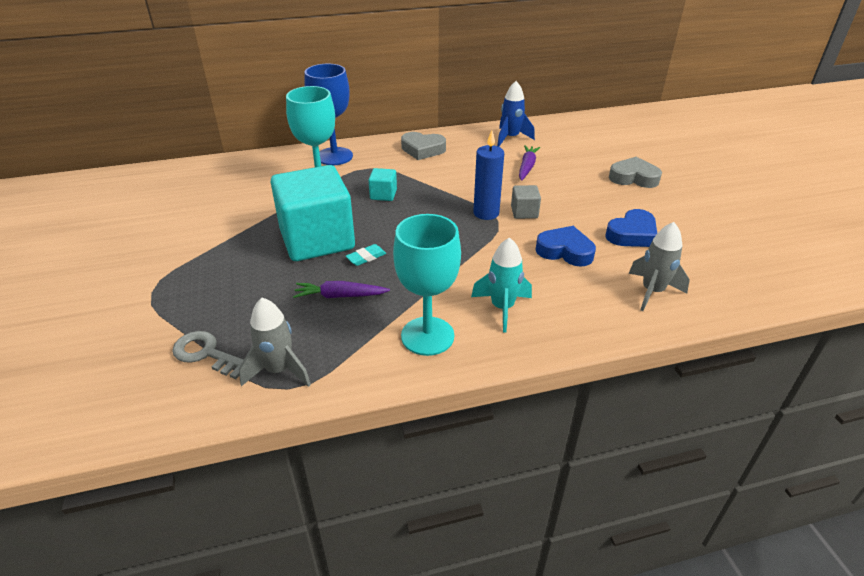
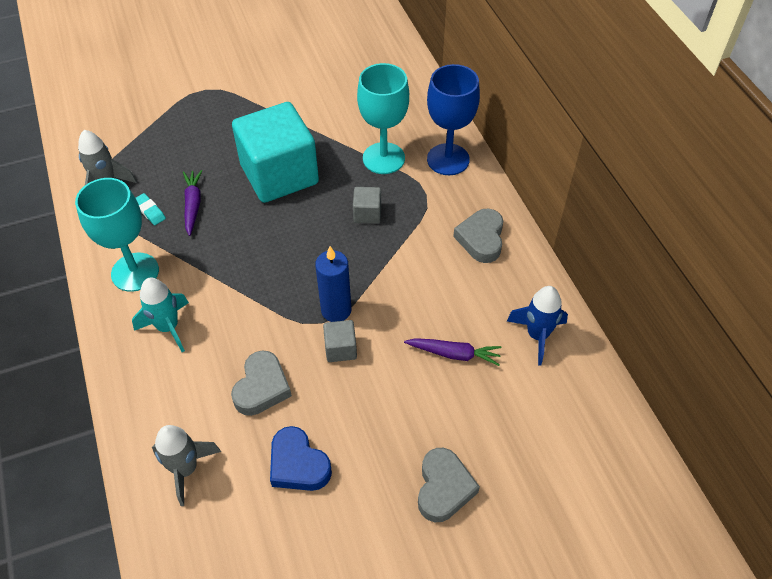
camera: 85 degrees right, 15 degrees up
grey key [172,331,243,379] -> none
turquoise eraser [346,244,387,266] -> turquoise eraser moved to [136,193,166,225]
turquoise cube [369,168,397,201] -> grey cube [353,187,381,224]
blue heart [535,226,596,267] -> grey heart [231,350,292,416]

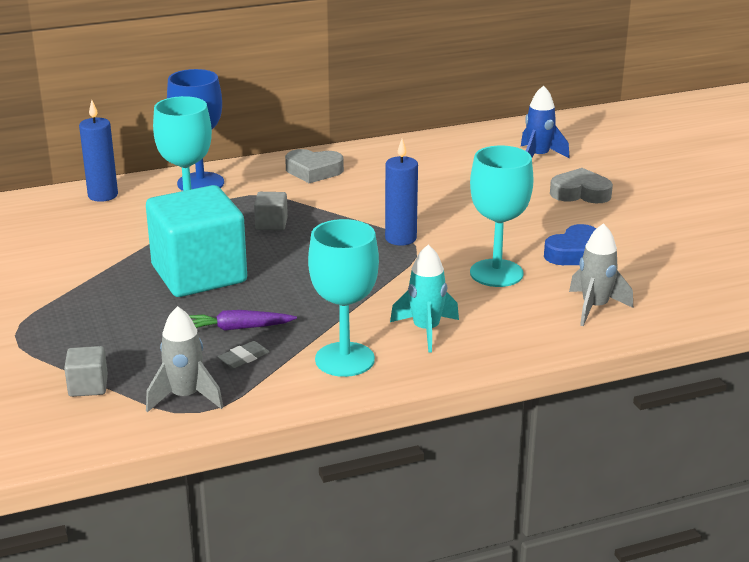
camera: 90 degrees left, 25 degrees down
turquoise eraser [136,193,166,225] -> grey eraser [218,341,269,368]
grey heart [231,350,292,416] -> turquoise goblet [470,146,534,287]
grey cube [323,320,357,362] -> grey cube moved to [64,346,108,397]
purple carrot [404,338,502,366] -> none
blue rocket [507,286,568,366] -> blue rocket moved to [521,85,570,159]
none -> blue candle [79,100,118,202]

